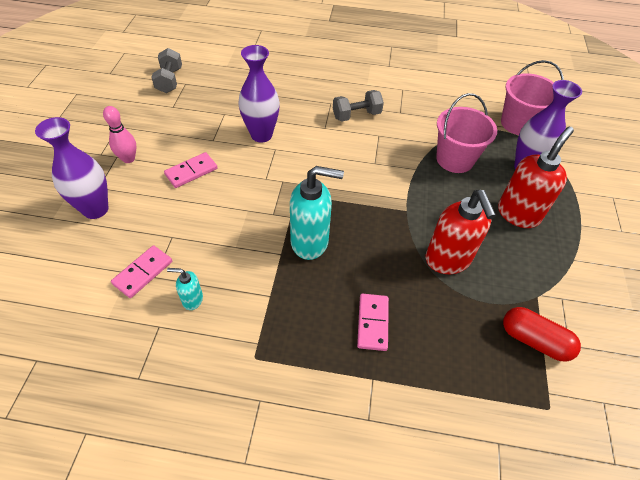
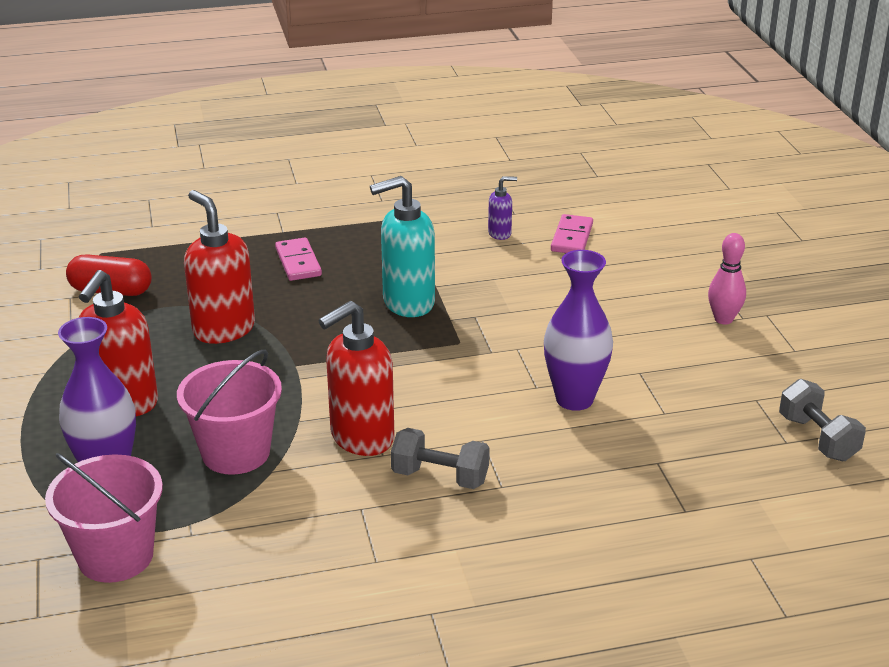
camera: 160 degrees right, 20 degrees down
purple vase [35,117,108,219] -> none
pink domino [164,152,218,188] -> none
turquoise soap dispenser [167,268,203,310] -> purple soap dispenser [488,176,517,240]
grey dumbbell [333,90,384,122] -> grey dumbbell turned 60 degrees clockwise [391,428,490,489]
none -> red soap dispenser [318,301,394,456]

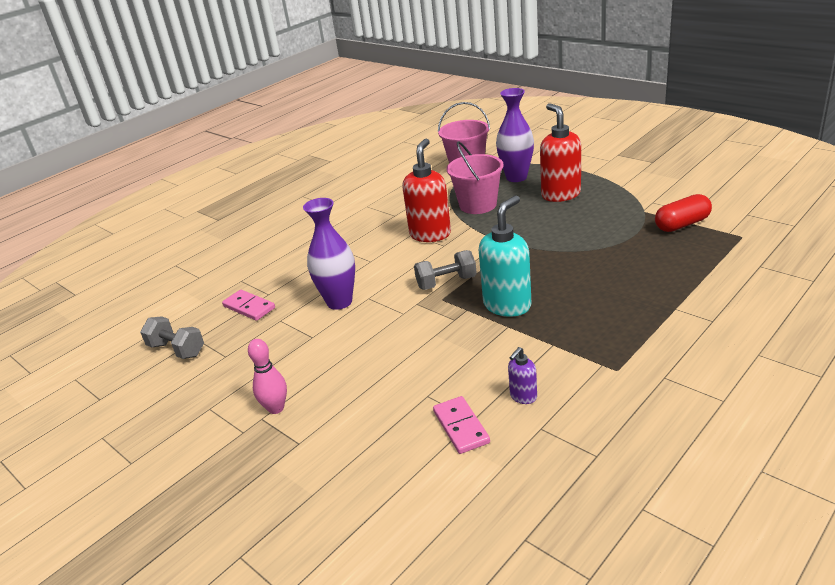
camera: 150 degrees right, 0 degrees up
red soap dispenser [184,190,255,344] -> none
pink domino [275,238,322,281] -> pink domino moved to [222,290,275,321]
grey dumbbell [391,428,490,489] -> grey dumbbell moved to [414,250,477,290]

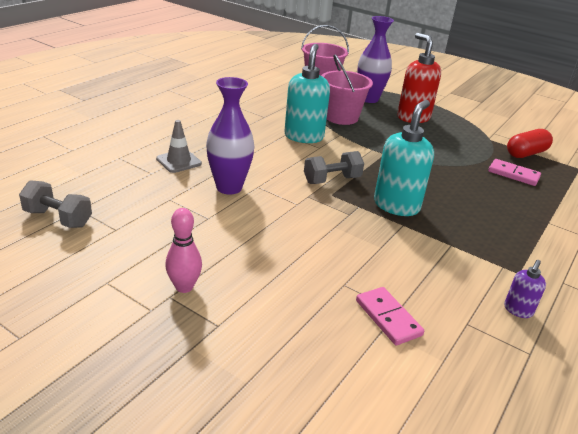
camera: 15 degrees left, 0 degrees up
pink domino [222,290,275,321] -> pink domino moved to [488,159,541,186]
red soap dispenser [402,139,451,242] -> turquoise soap dispenser [284,44,330,143]
purple soap dispenser [508,347,537,404] -> purple soap dispenser moved to [504,260,546,318]
none -> grey traffic cone [156,120,202,173]

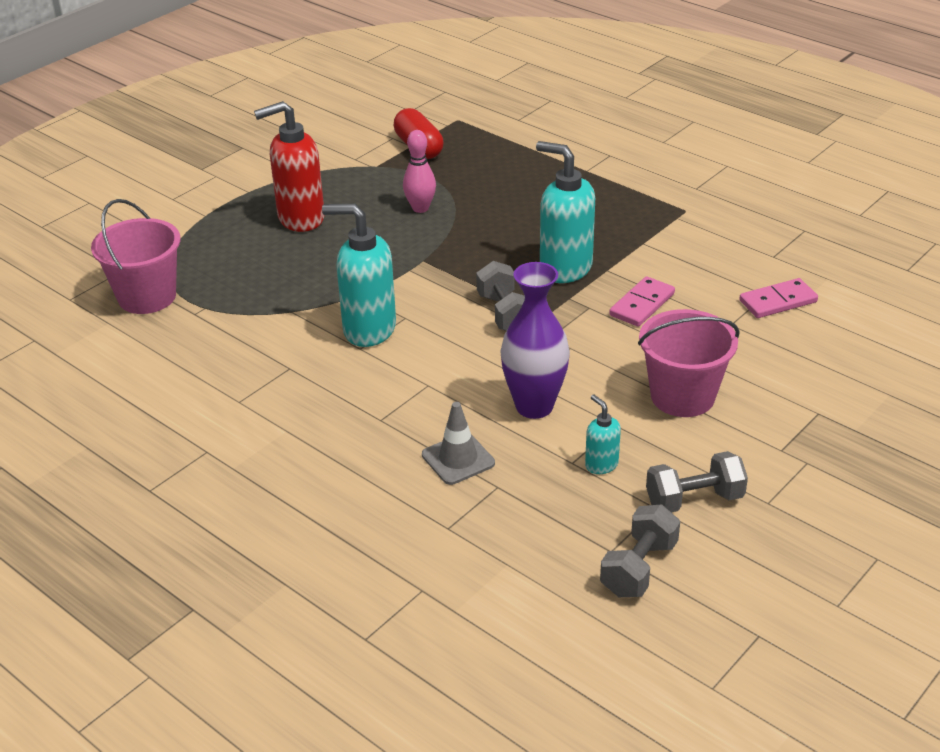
camera: 80 degrees left, 5 degrees up
pink bowling pin [165,208,202,293] -> pink bowling pin moved to [403,130,436,213]
pink bucket [321,55,373,125] -> pink bucket moved to [638,309,740,417]
purple vase [357,16,394,103] -> none
pink domino [488,159,541,186] -> pink domino moved to [609,276,675,327]
purple soap dispenser [504,260,546,318] -> none
none -> turquoise soap dispenser [585,395,621,474]
none -> grey dumbbell [646,451,748,513]

